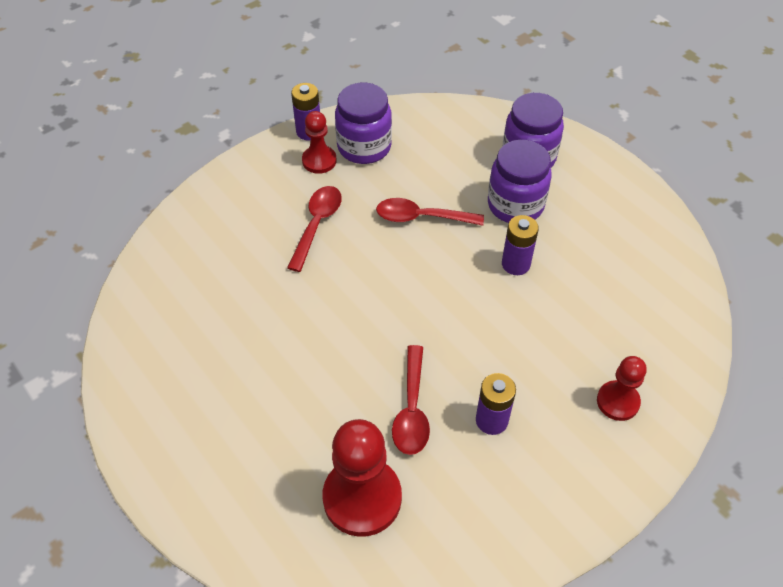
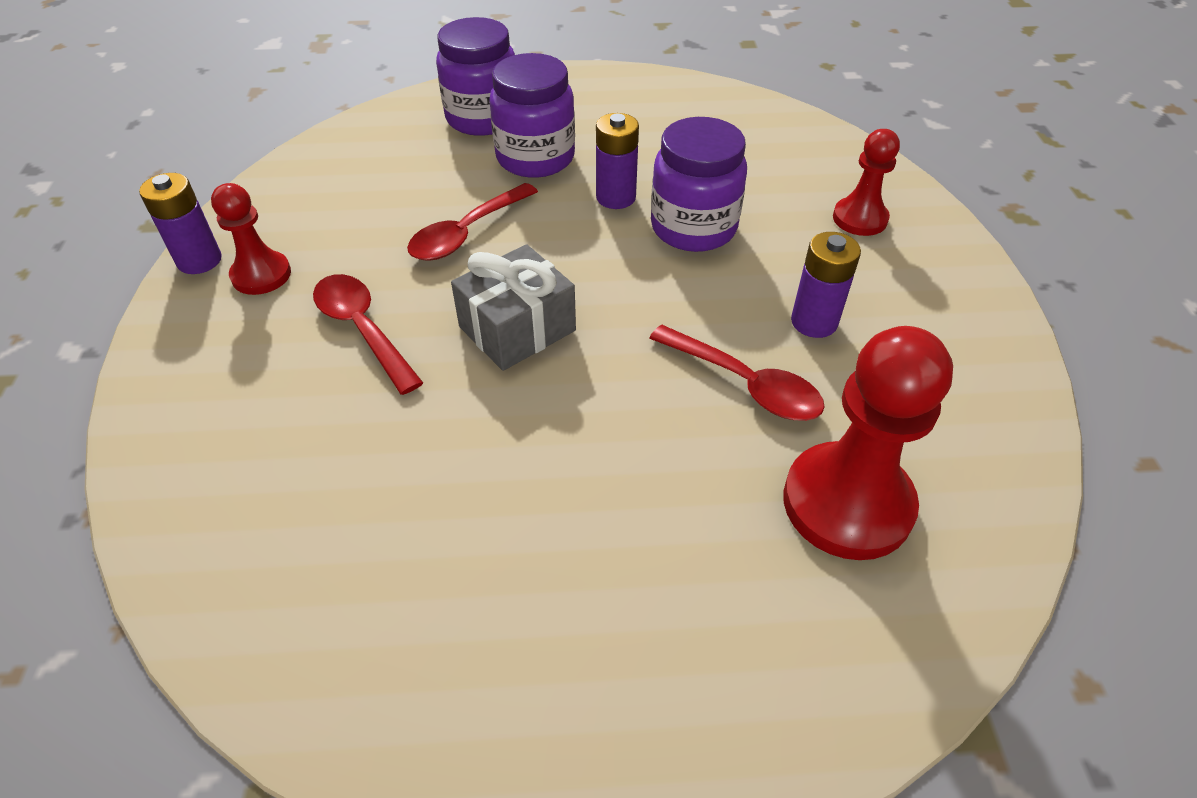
camera: 55 degrees left, 5 degrees down
purple jar [335,83,392,164] -> purple jar moved to [651,117,747,252]
none -> grey gift [451,244,576,371]

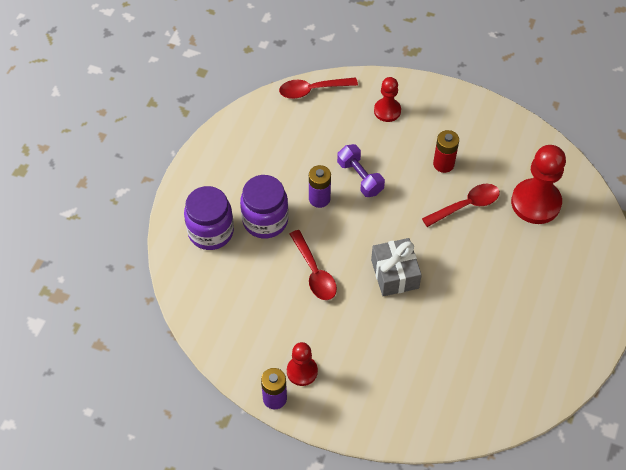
camera: 65 degrees left, 10 degrees up
red spoon [313,274,423,395] -> red spoon moved to [279,77,358,99]
purple jar [651,117,747,252] -> purple dumbbell [337,144,385,197]
purple battery [791,232,861,338] -> red battery [433,130,459,173]

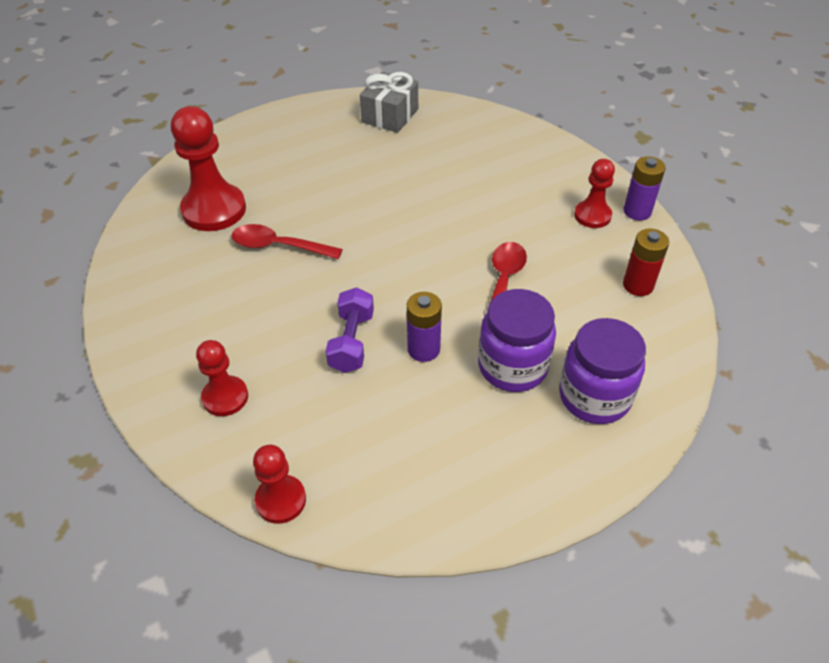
camera: 140 degrees left, 10 degrees down
red spoon [279,77,358,99] -> red pawn [253,445,306,524]
grey gift [371,238,422,296] -> grey gift moved to [360,72,418,133]
red battery [433,130,459,173] -> red battery moved to [623,229,669,296]

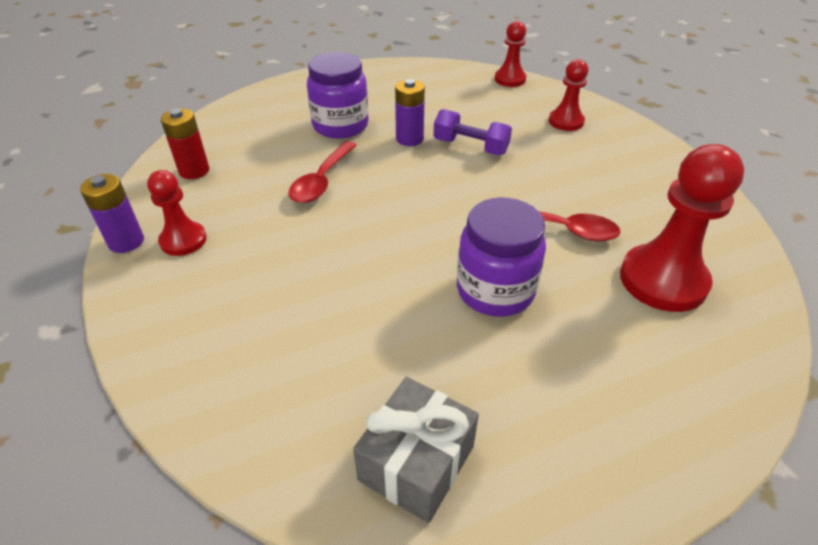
camera: 175 degrees left, 5 degrees down
purple dumbbell [326,287,374,373] -> purple dumbbell turned 75 degrees counterclockwise [434,109,512,155]
purple jar [559,318,646,424] -> purple jar moved to [457,198,546,317]

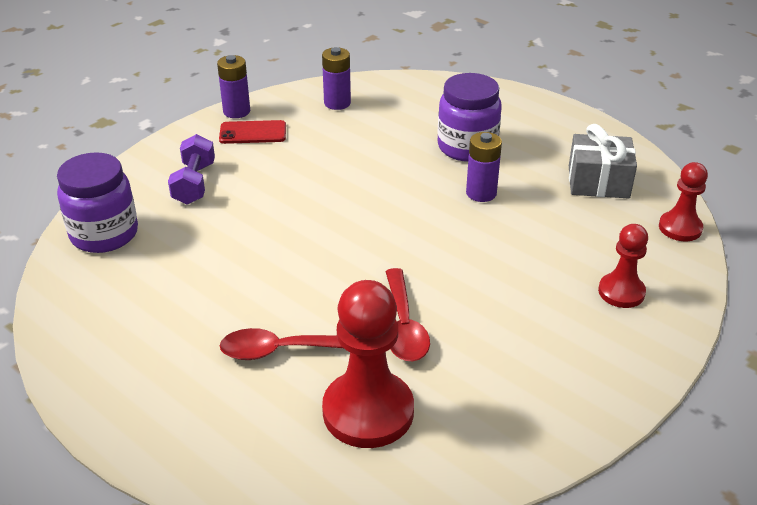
camera: 65 degrees right, 5 degrees down
red pawn [147,170,207,256] -> red phone [219,120,286,144]
red battery [161,108,209,179] -> purple battery [322,47,351,110]
red spoon [288,141,357,203] -> red spoon moved to [220,328,343,360]
grey gift [353,377,479,523] -> grey gift moved to [569,124,637,199]
purple dumbbell [434,109,512,155] -> purple dumbbell moved to [168,134,215,205]
purple jar [457,198,546,317] -> purple jar moved to [57,152,138,253]

